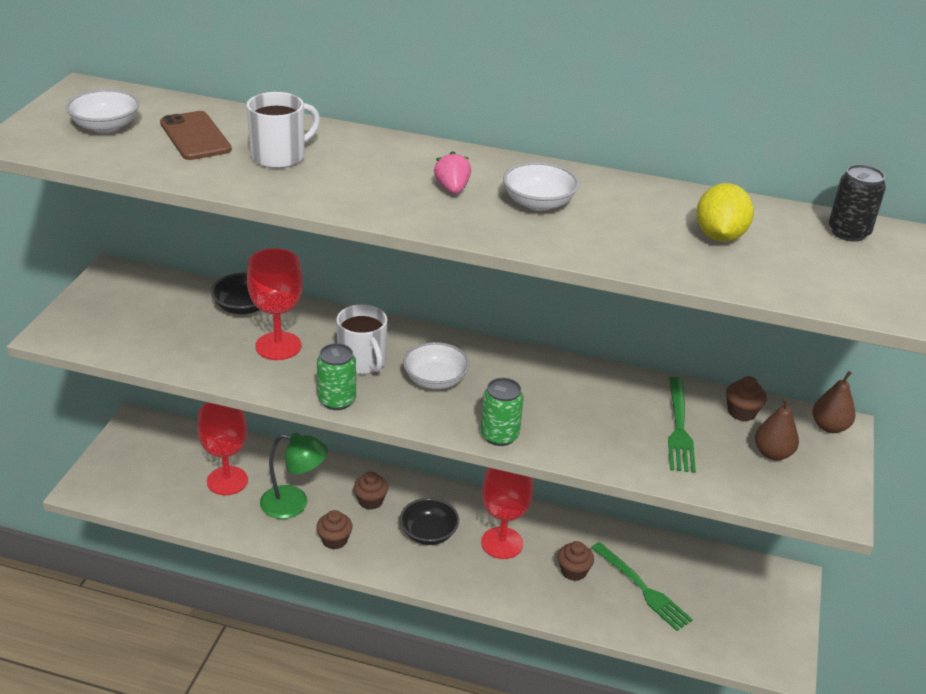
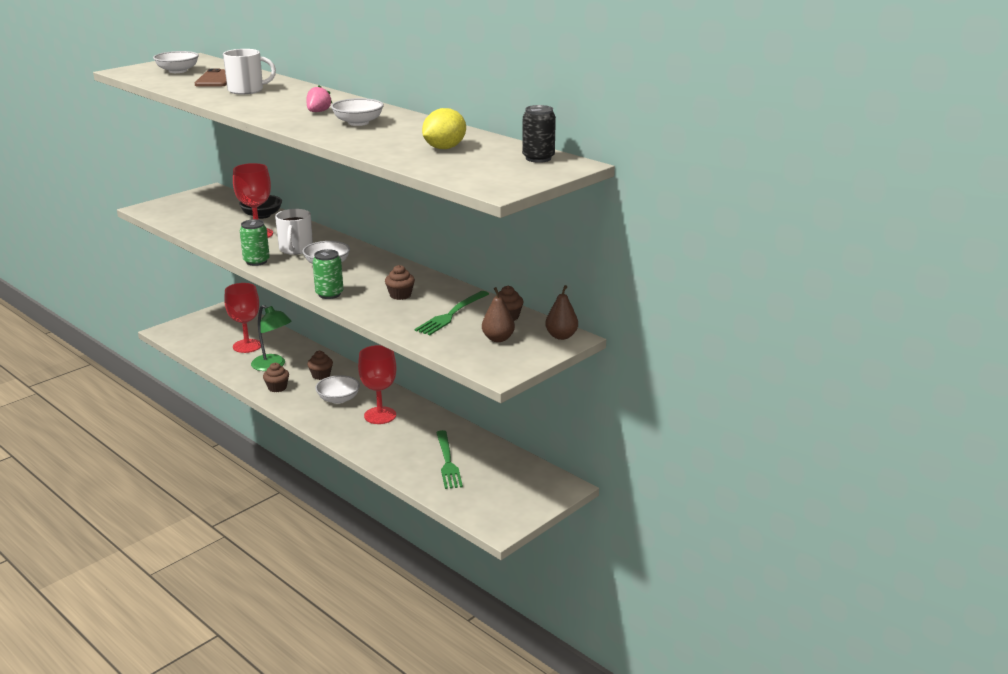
camera: 30 degrees right, 10 degrees down
black bowl [400,498,459,545] -> white bowl [315,375,360,404]
brown cupcake [558,541,594,581] -> brown cupcake moved to [385,265,415,300]

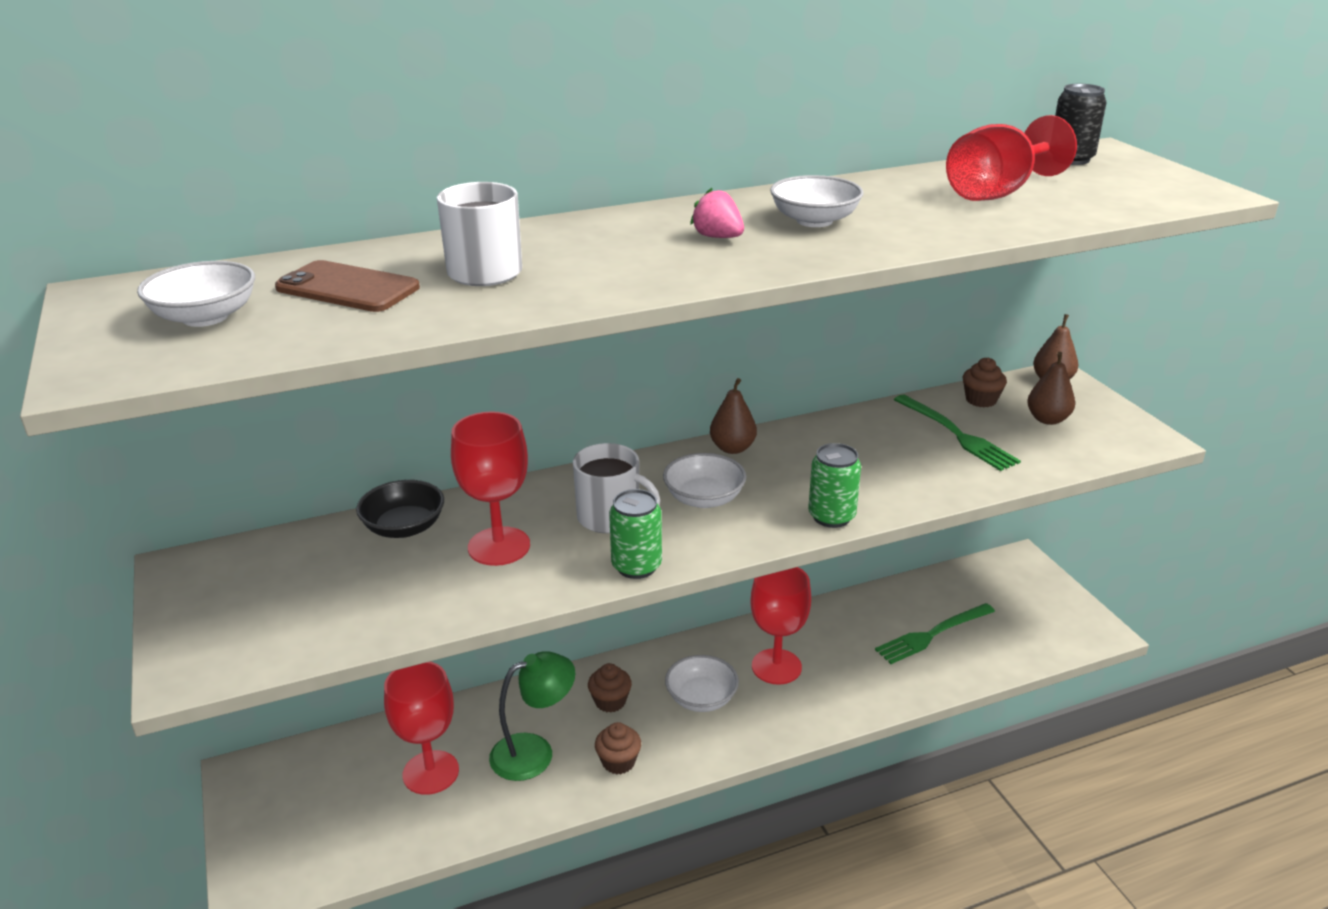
camera: 65 degrees left, 5 degrees up
brown cupcake [385,265,415,300] -> none
yellow lemon [422,108,466,149] -> red goblet [946,115,1077,201]
green fork [436,430,463,489] -> green fork turned 135 degrees clockwise [875,603,995,664]
none -> brown pear [710,378,757,454]

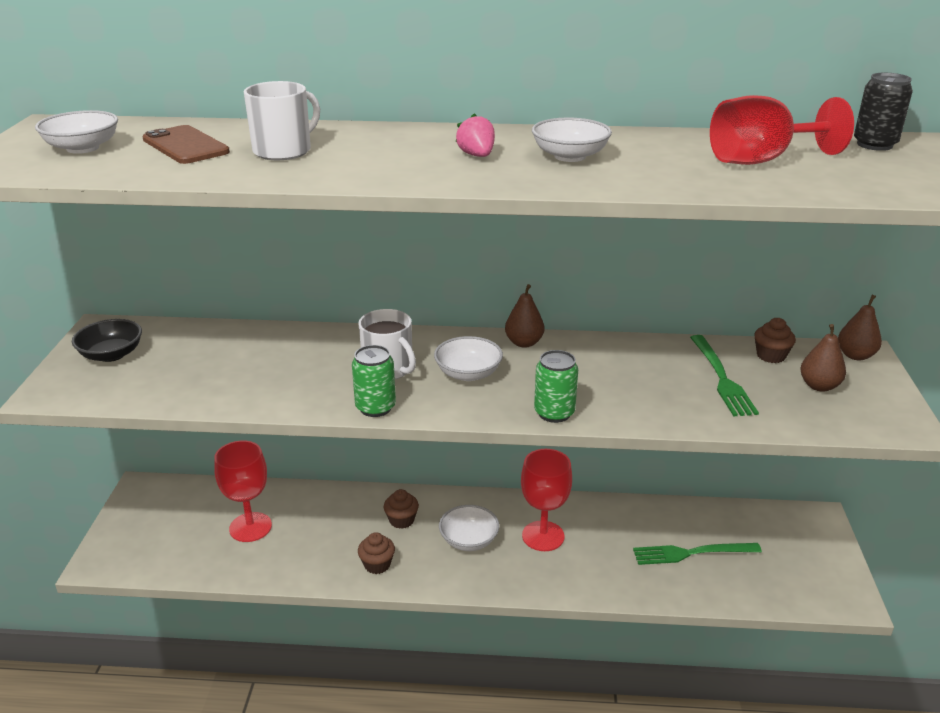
camera: 25 degrees right, 0 degrees up
black bowl [356,480,444,538] -> black bowl moved to [72,319,142,362]
red goblet [451,411,530,566] -> none
green lamp [489,651,575,781] -> none

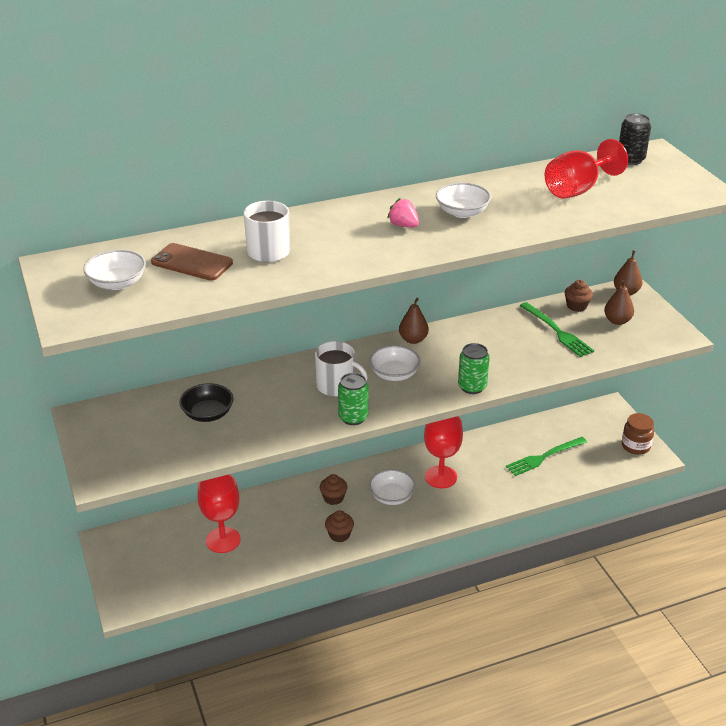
camera: 25 degrees left, 5 degrees up
black bowl [72,319,142,362] -> black bowl moved to [179,383,234,422]
none -> brown jar [622,413,654,455]

